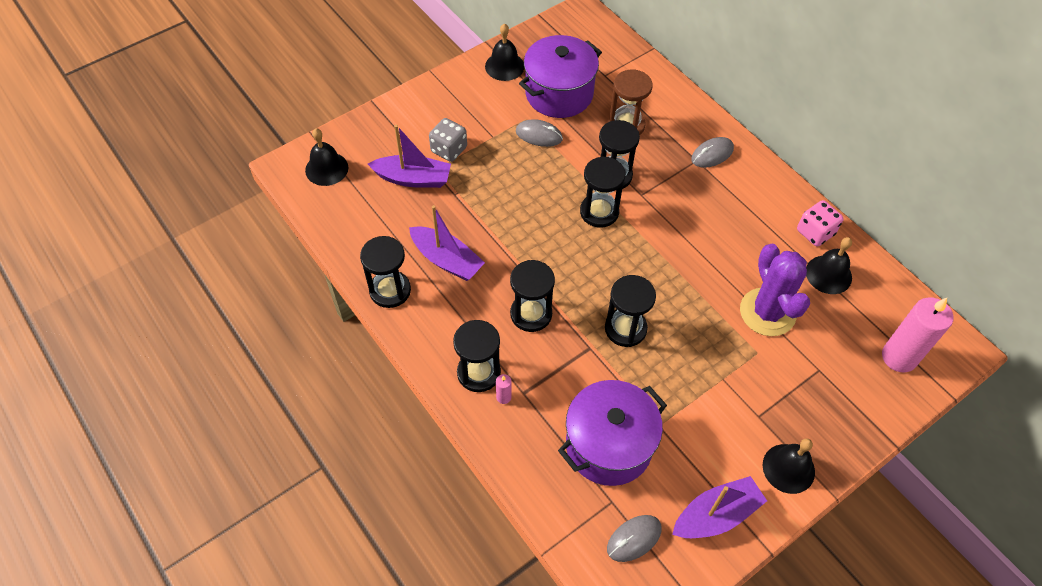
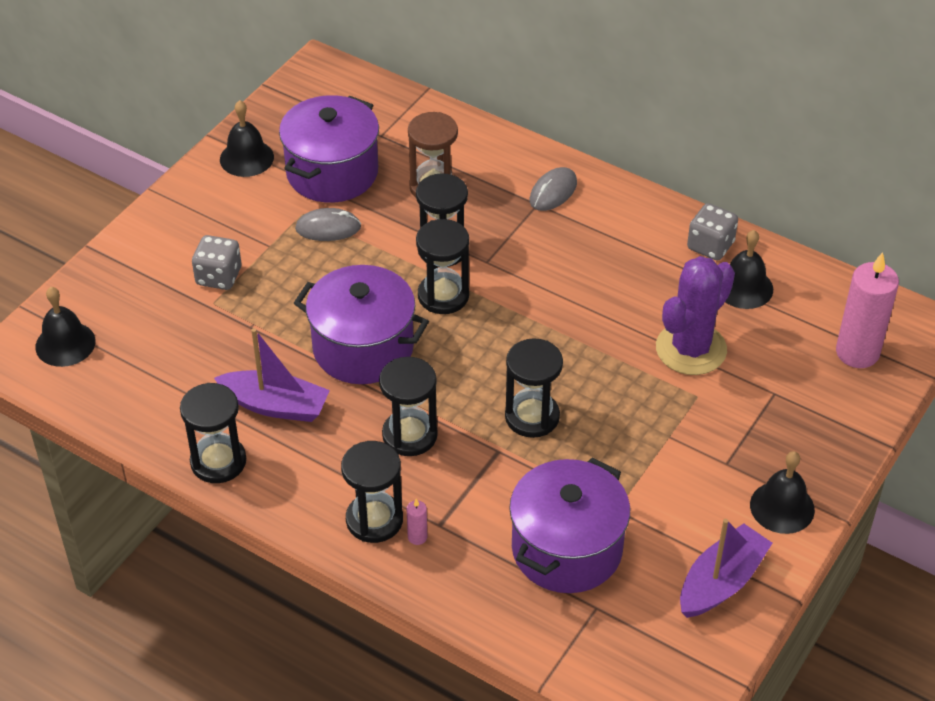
camera: 20 degrees left, 10 degrees down
purple boat [368,125,451,188] -> none
grey mouse [607,515,662,562] -> none
purple cactus [740,244,810,336] -> purple cactus turned 75 degrees clockwise [656,256,735,375]
pink dice [797,200,844,247] -> grey dice [687,203,738,261]
none -> purple pot [294,265,429,384]

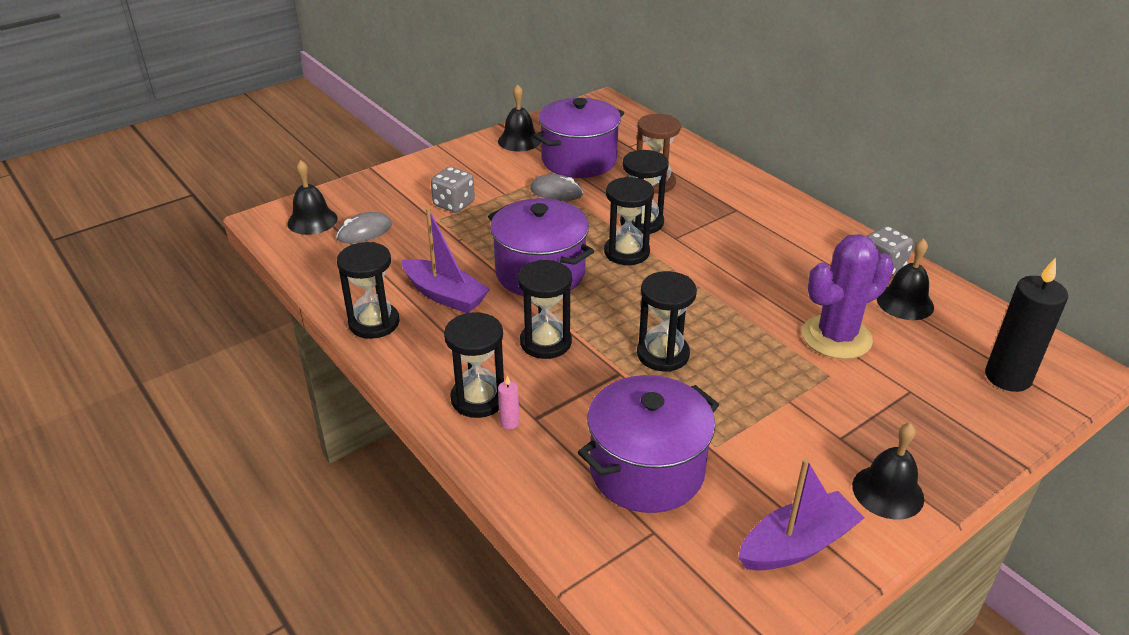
camera: 20 degrees right, 10 degrees down
grey mouse [530,167,577,211] -> grey mouse moved to [336,212,392,243]
pink candle [836,252,899,368] -> black candle [985,257,1068,392]

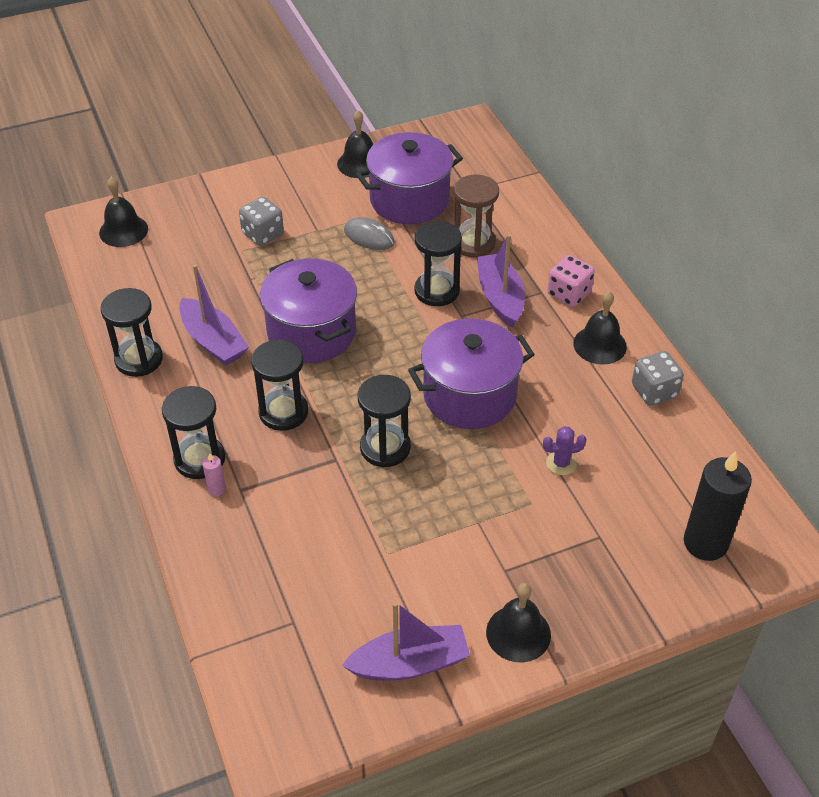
camera: 15 degrees right, 10 degrees up
grey mouse [336,212,392,243] -> none
purple pot [578,375,719,513] -> purple pot moved to [408,318,535,429]
black hourglass [604,177,654,265] -> none
purple cactus [802,234,894,359] -> purple cactus [543,426,587,475], size x0.44
black bell [877,238,934,320] -> black bell moved to [573,291,627,365]
none -> purple boat [477,234,525,328]
none -> pink dice [547,255,595,307]

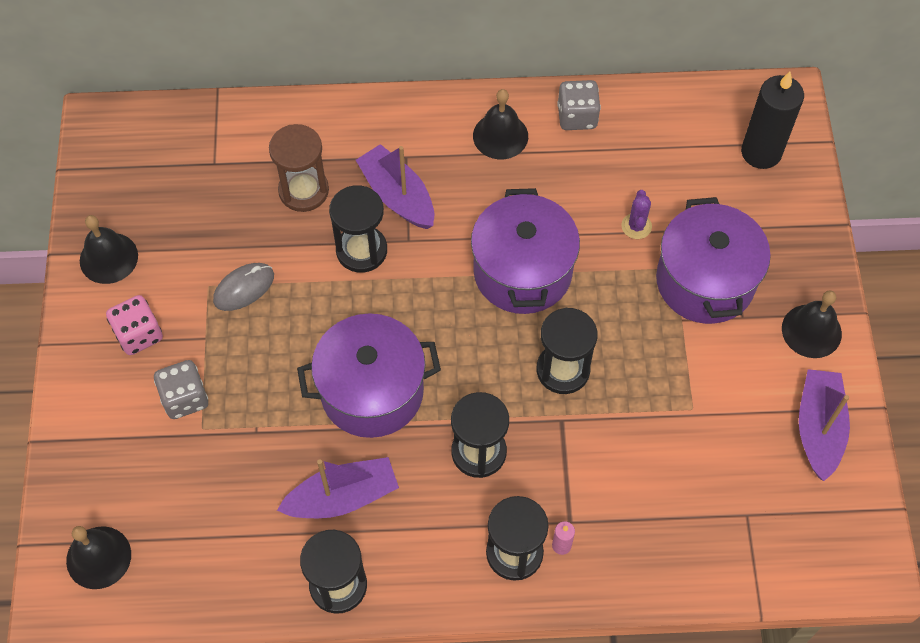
camera: 70 degrees left, 15 degrees up
purple pot [356,132,463,224] -> purple pot moved to [656,197,771,324]
purple boat [477,234,525,328] -> purple boat turned 45 degrees clockwise [356,144,434,229]
pink dice [547,255,595,307] -> pink dice moved to [106,295,163,355]

